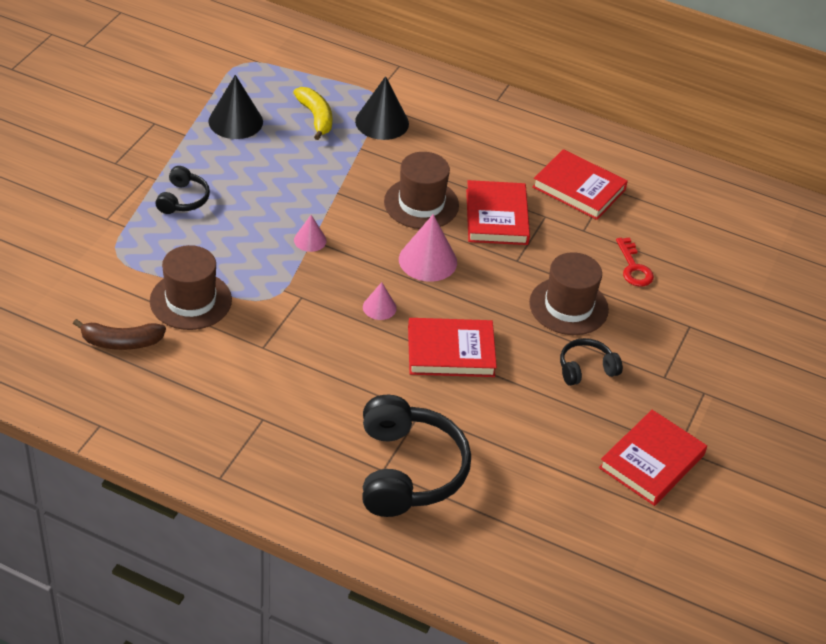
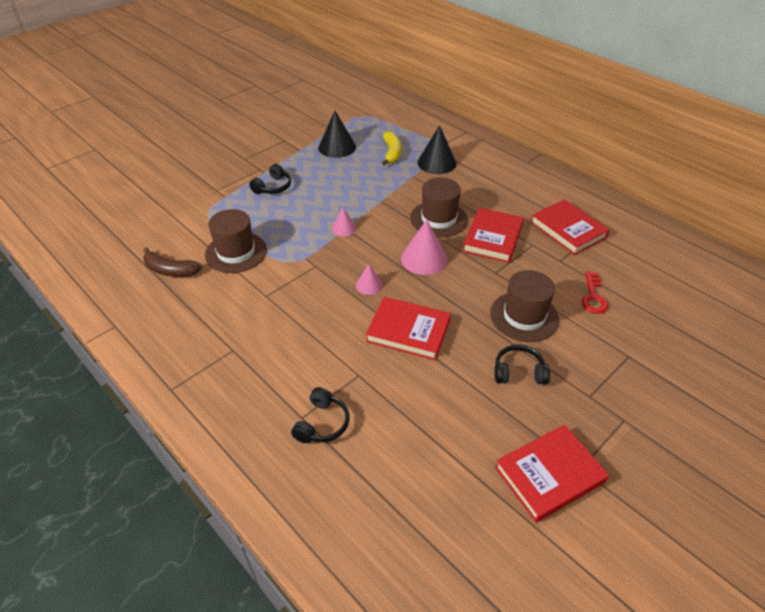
camera: 25 degrees right, 0 degrees up
black headphones [362,395,471,517] -> black headphones [291,387,349,443], size x0.51

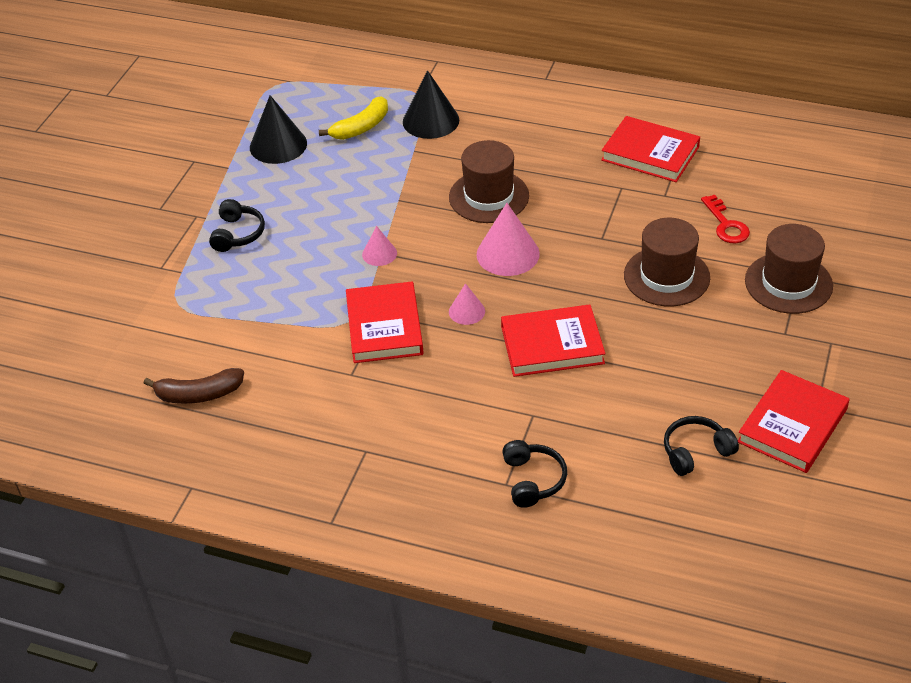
camera: 25 degrees left, 0 degrees up
brown hat [205,209,267,273] -> brown hat moved to [745,224,833,314]
yellow banana [382,131,402,165] -> yellow banana turned 75 degrees clockwise [319,96,388,140]
red book [462,208,524,263] -> red book moved to [346,282,424,363]
black headphones [494,344,550,385] -> black headphones moved to [664,416,739,476]

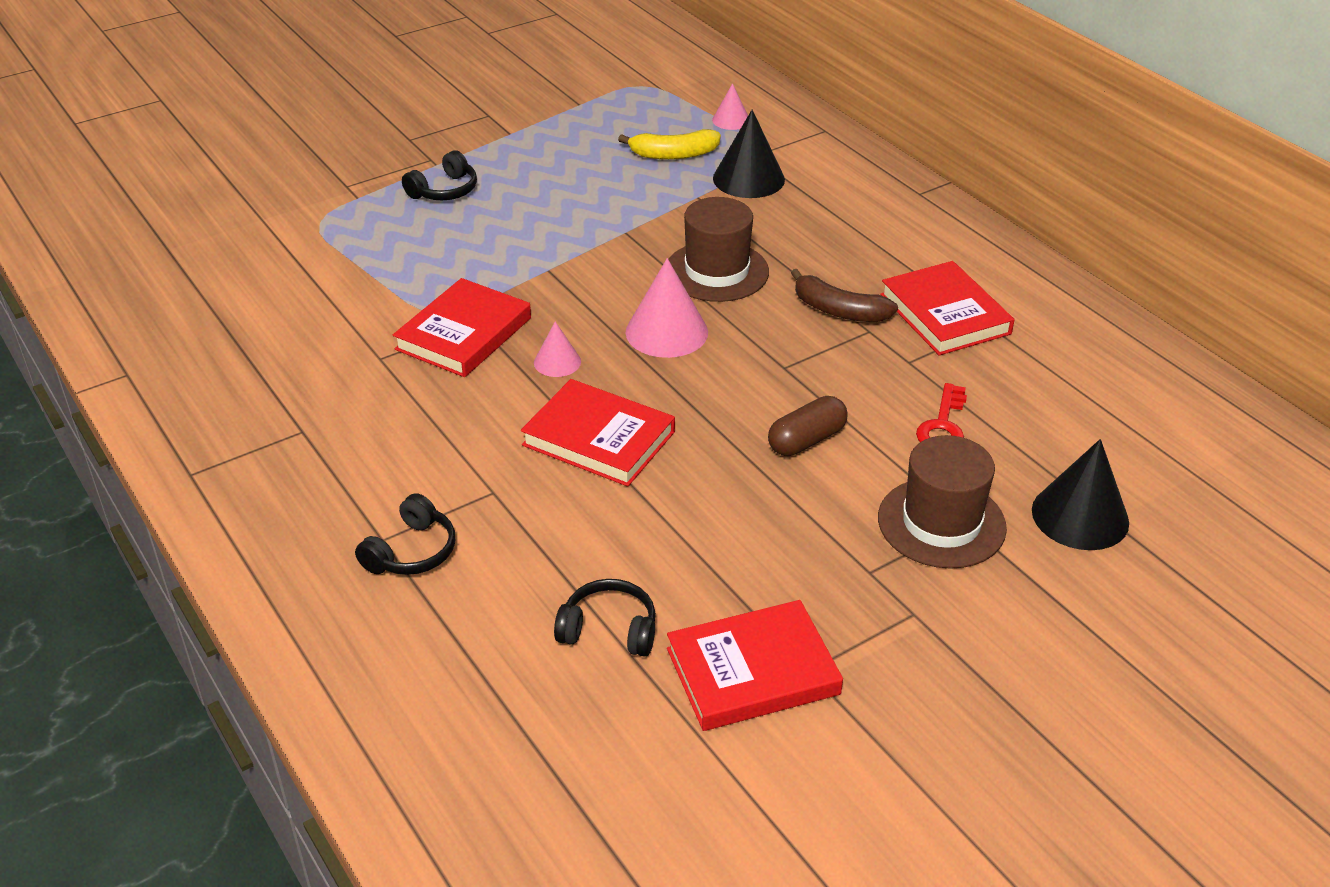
camera: 35 degrees right, 5 degrees down
brown banana [144,368,244,404] -> brown banana moved to [791,269,898,322]
black cone [250,95,307,164] -> black cone moved to [1032,439,1129,550]
pink cone [362,226,397,266] -> pink cone moved to [712,83,748,130]
brown hat [624,218,710,307] -> brown capsule [768,396,847,456]

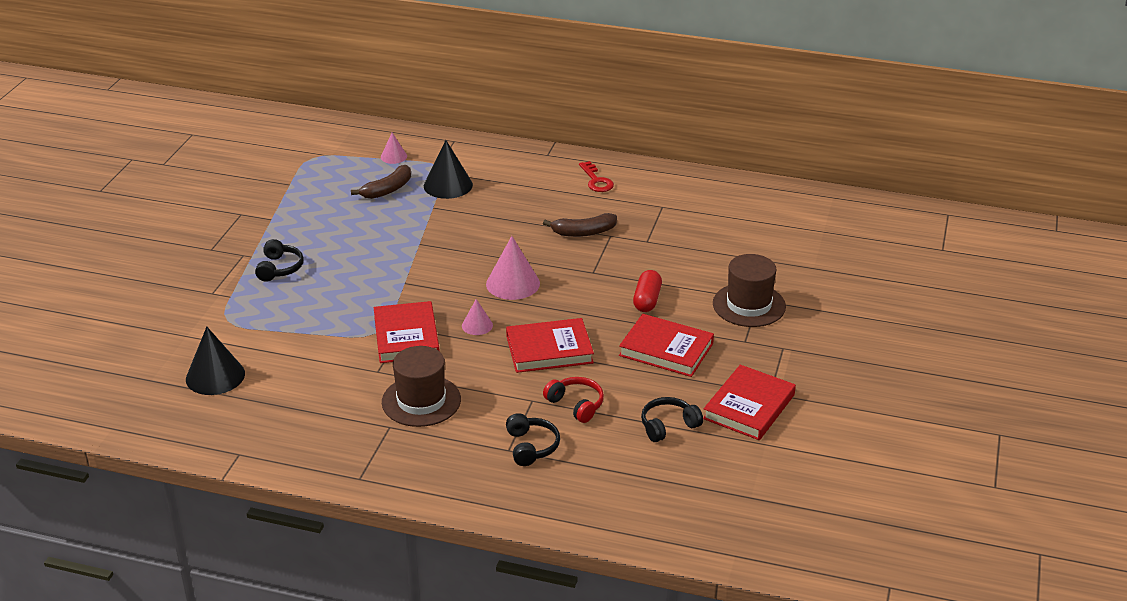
camera: 40 degrees left, 5 degrees down
yellow banana [618,129,721,160] -> brown banana [351,165,411,199]
brown hat [668,197,769,302] -> brown hat moved to [382,346,461,427]
brown capsule [768,396,847,456] -> red capsule [633,270,662,312]
red book [880,261,1015,355] -> red book moved to [619,314,714,377]
red key [916,383,967,442] -> red key moved to [579,161,614,192]
black cone [1032,439,1129,550] -> black cone moved to [186,327,245,395]
none -> red headphones [543,377,604,423]

